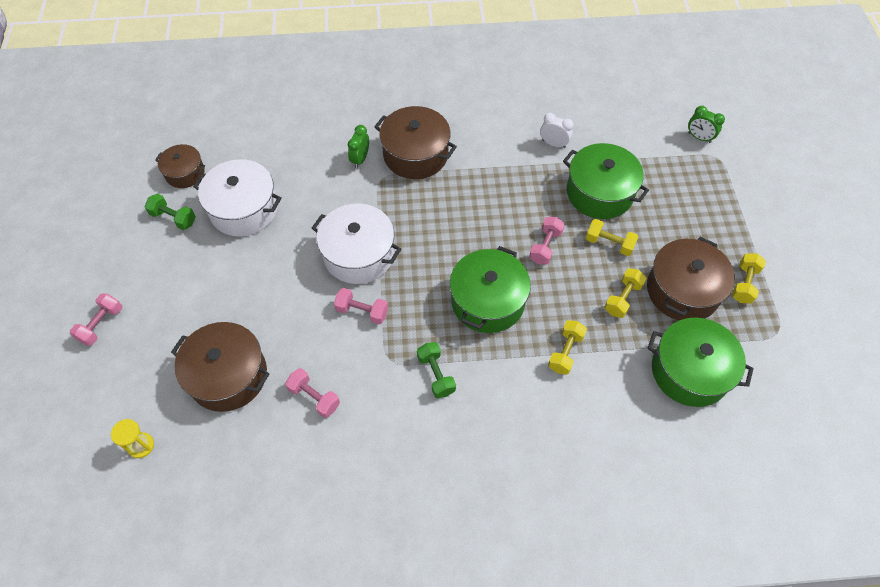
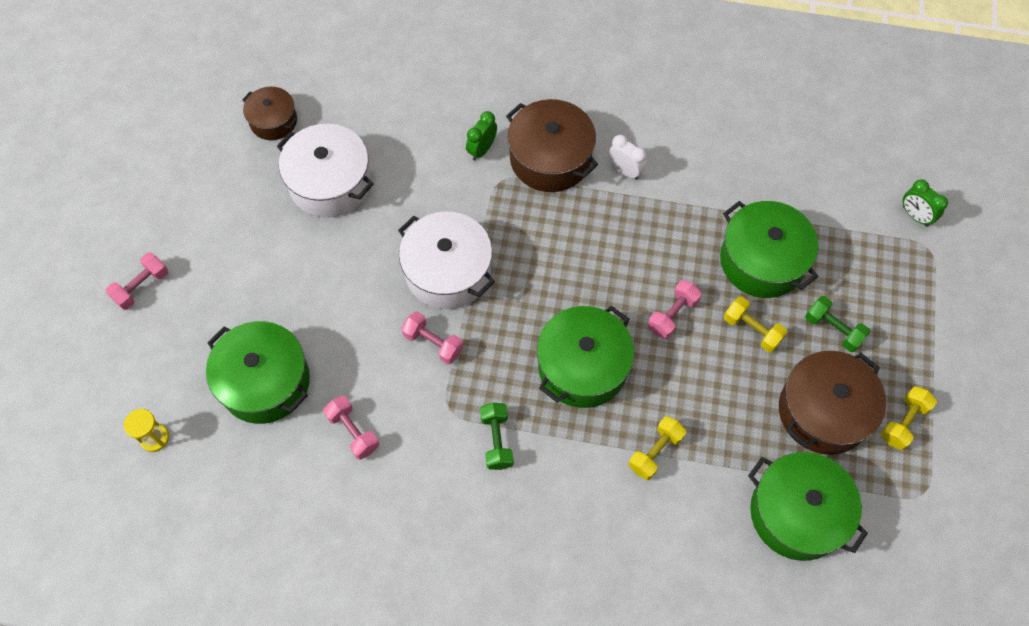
camera: 15 degrees right, 5 degrees up
green dumbbell [144,194,196,230] -> green dumbbell moved to [805,296,870,352]
brown pot [171,322,269,412] -> green pot [206,321,310,424]
white clock [540,113,573,148] -> white clock moved to [608,135,647,180]
yellow dumbbell [605,268,647,318] -> none

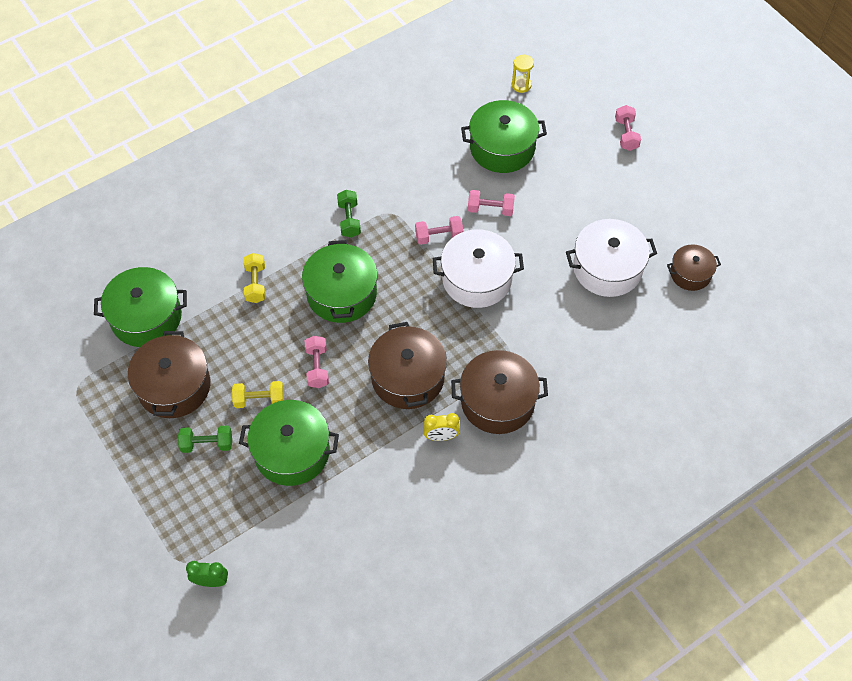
camera: 135 degrees right, 5 degrees down
pink dumbbell [323,396,379,460] -> pink dumbbell moved to [468,190,515,216]
green clock [466,111,497,161] -> none
green dumbbell [480,403,513,470] -> green dumbbell turned 45 degrees clockwise [337,190,361,238]
white clock [608,135,647,180] -> yellow clock [423,413,460,441]
yellow dumbbell [881,386,937,450] -> none
none -> brown pot [368,322,447,409]

